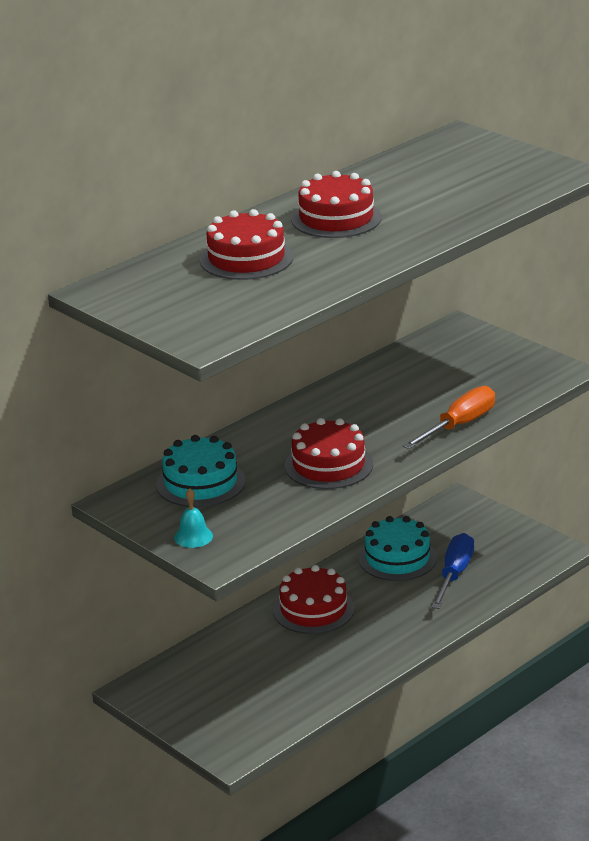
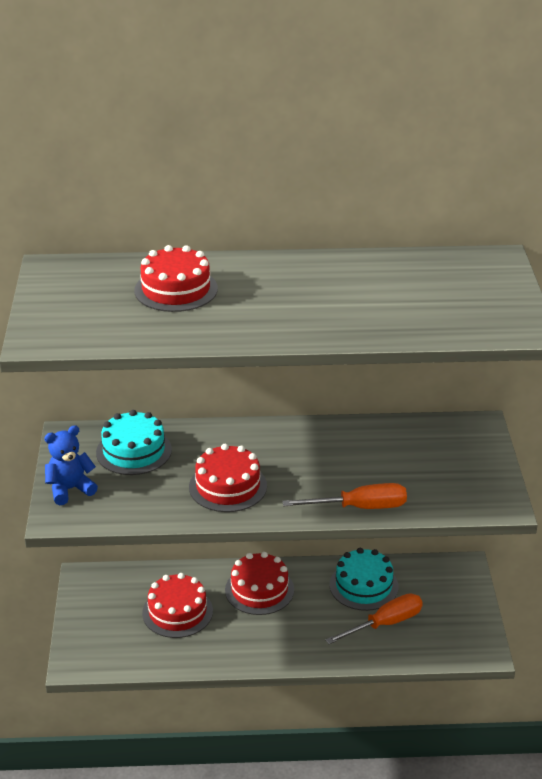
camera: 40 degrees right, 5 degrees up
turquoise bell [174,488,213,548] -> blue teddy bear [44,425,98,505]
red cake [291,171,382,238] -> red cake moved to [142,573,213,638]
blue screwdriver [431,533,474,609] -> orange screwdriver [325,594,423,644]

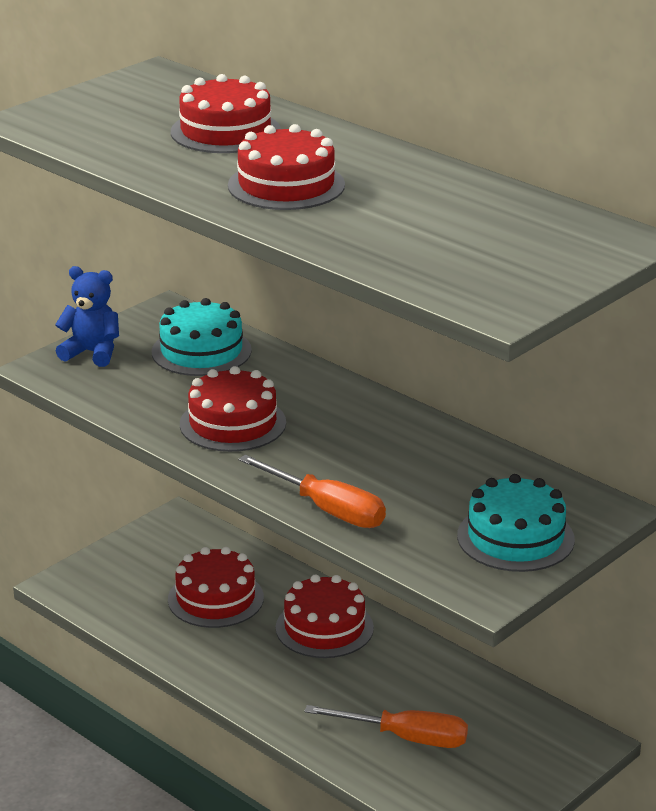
camera: 45 degrees right, 5 degrees down
turquoise cake [329,548,399,611] -> turquoise cake moved to [457,474,575,572]
none -> red cake [228,124,345,210]

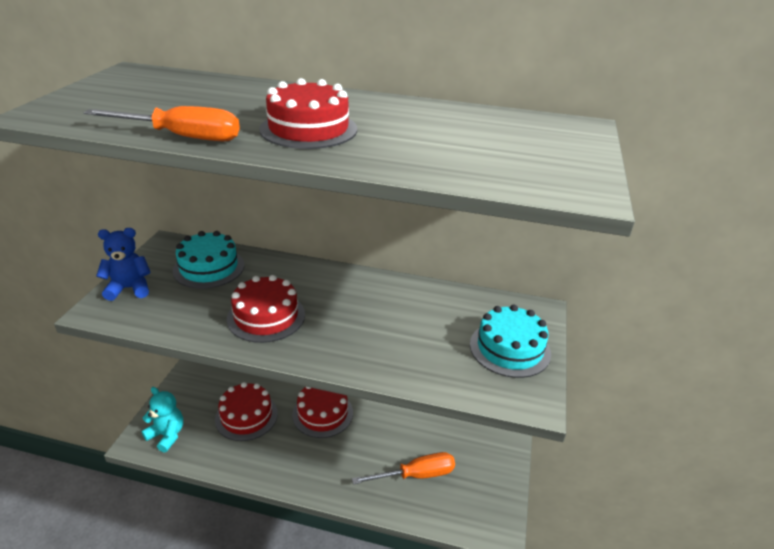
camera: 30 degrees left, 5 degrees up
red cake [171,74,281,153] -> none
orange screwdriver [238,455,386,528] -> orange screwdriver moved to [83,106,240,141]
none -> turquoise teddy bear [141,387,183,453]

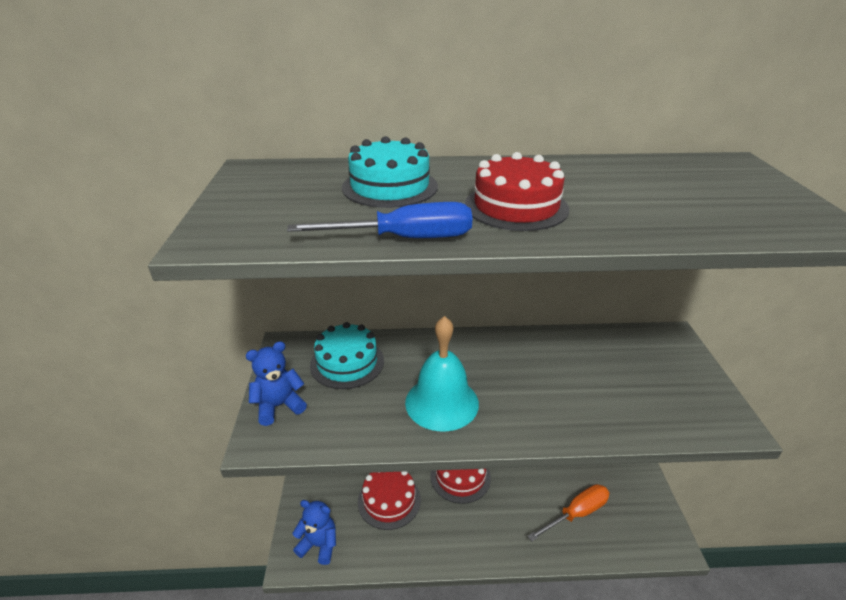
camera: 15 degrees left, 0 degrees up
orange screwdriver [83,106,240,141] -> blue screwdriver [287,202,472,238]
turquoise teddy bear [141,387,183,453] -> blue teddy bear [292,500,336,565]
red cake [227,275,305,343] -> turquoise bell [405,316,479,432]
turquoise cake [470,305,551,378] -> turquoise cake moved to [342,136,438,208]

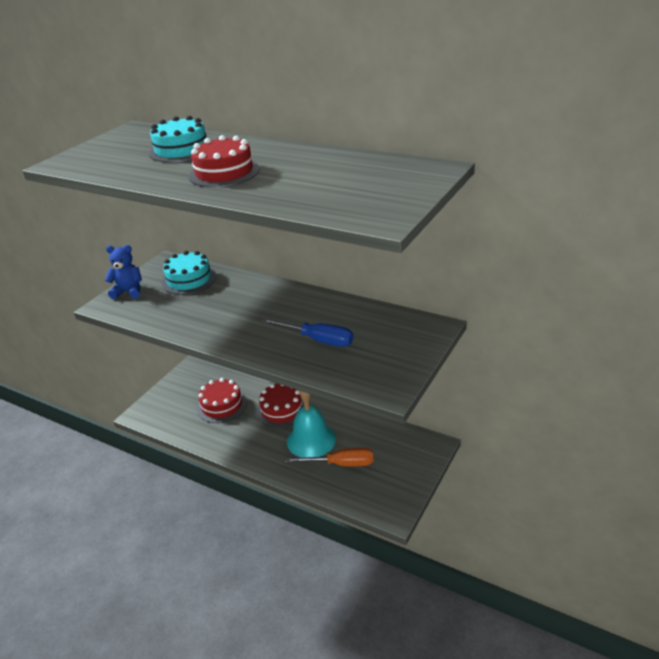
camera: 35 degrees right, 0 degrees up
blue screwdriver [287,202,472,238] -> blue screwdriver moved to [261,318,353,347]
blue teddy bear [292,500,336,565] -> none
turquoise bell [405,316,479,432] -> turquoise bell moved to [287,391,336,458]

